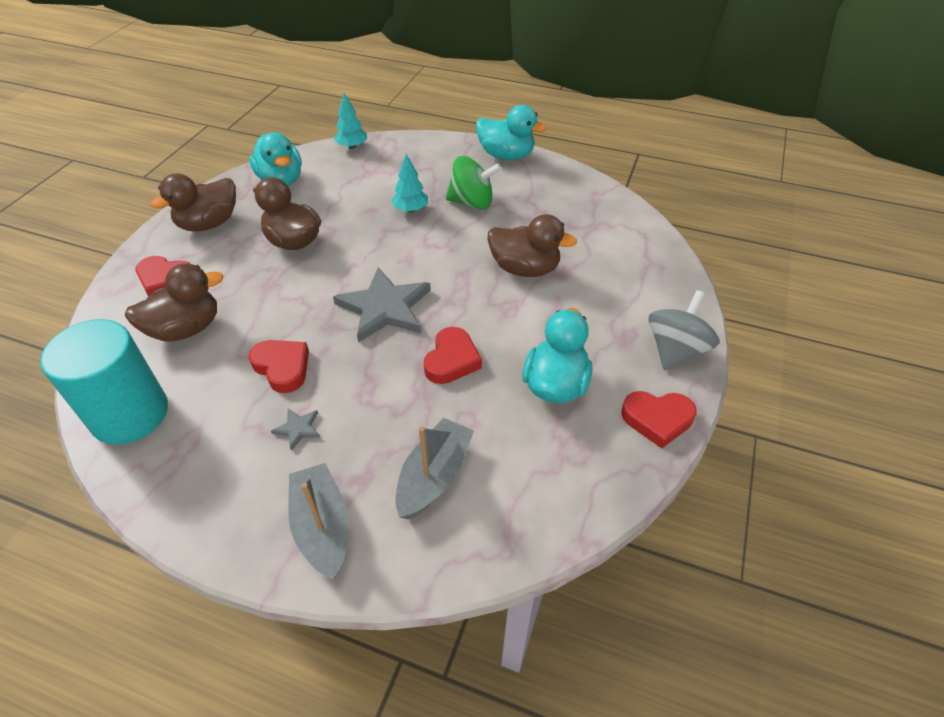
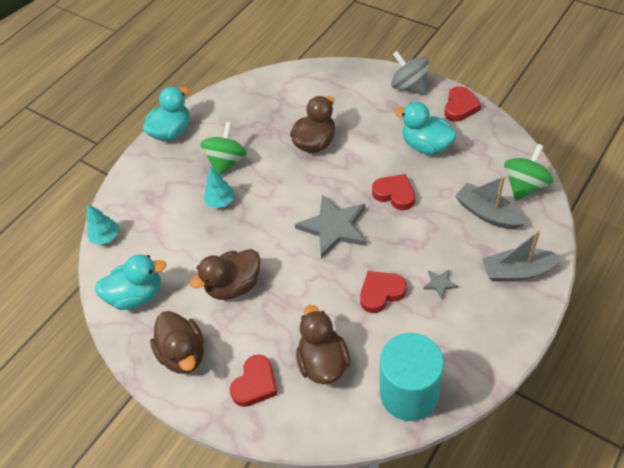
camera: 70 degrees left, 5 degrees up
none -> green spinning top [504,144,553,201]

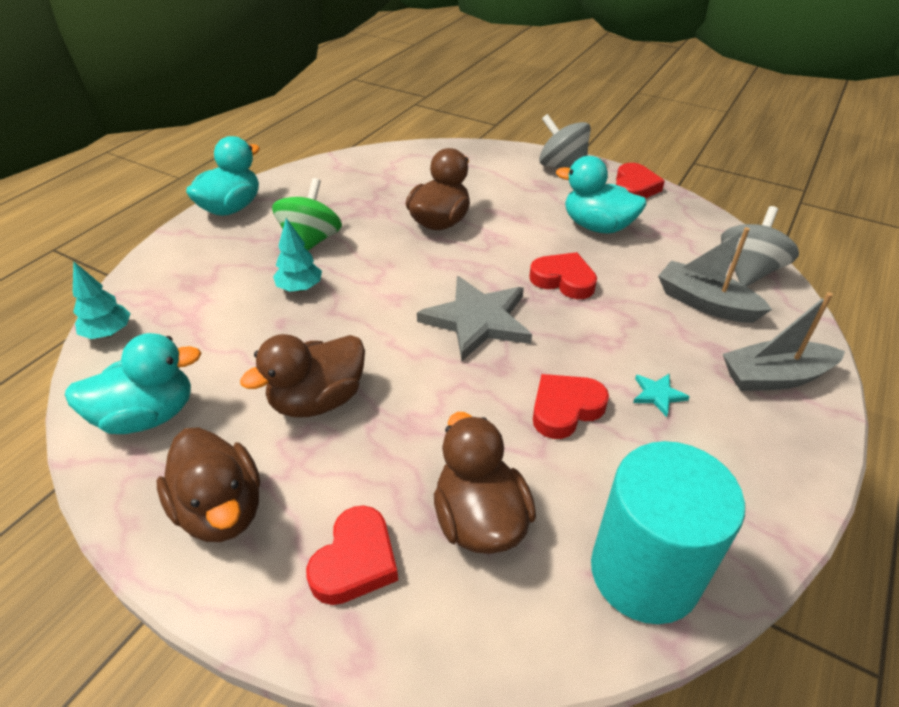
camera: 10 degrees left, 10 degrees down
grey star [423,270,458,299] -> turquoise star [633,374,690,417]
green spinning top [504,144,553,201] -> grey spinning top [721,206,799,287]

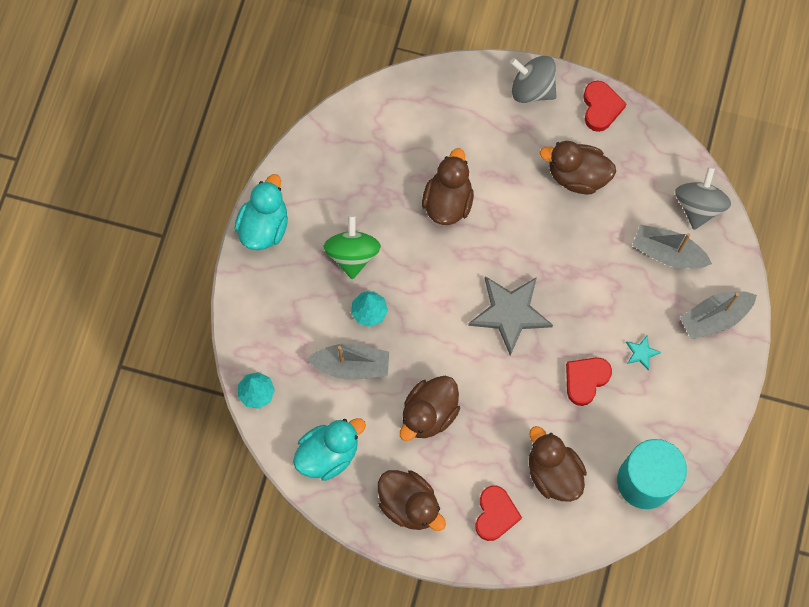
camera: 15 degrees left, 30 degrees up
red heart [529,252,597,299] -> none
turquoise duck [556,156,646,234] -> brown duck [540,141,616,194]
none -> grey boat [307,343,389,380]

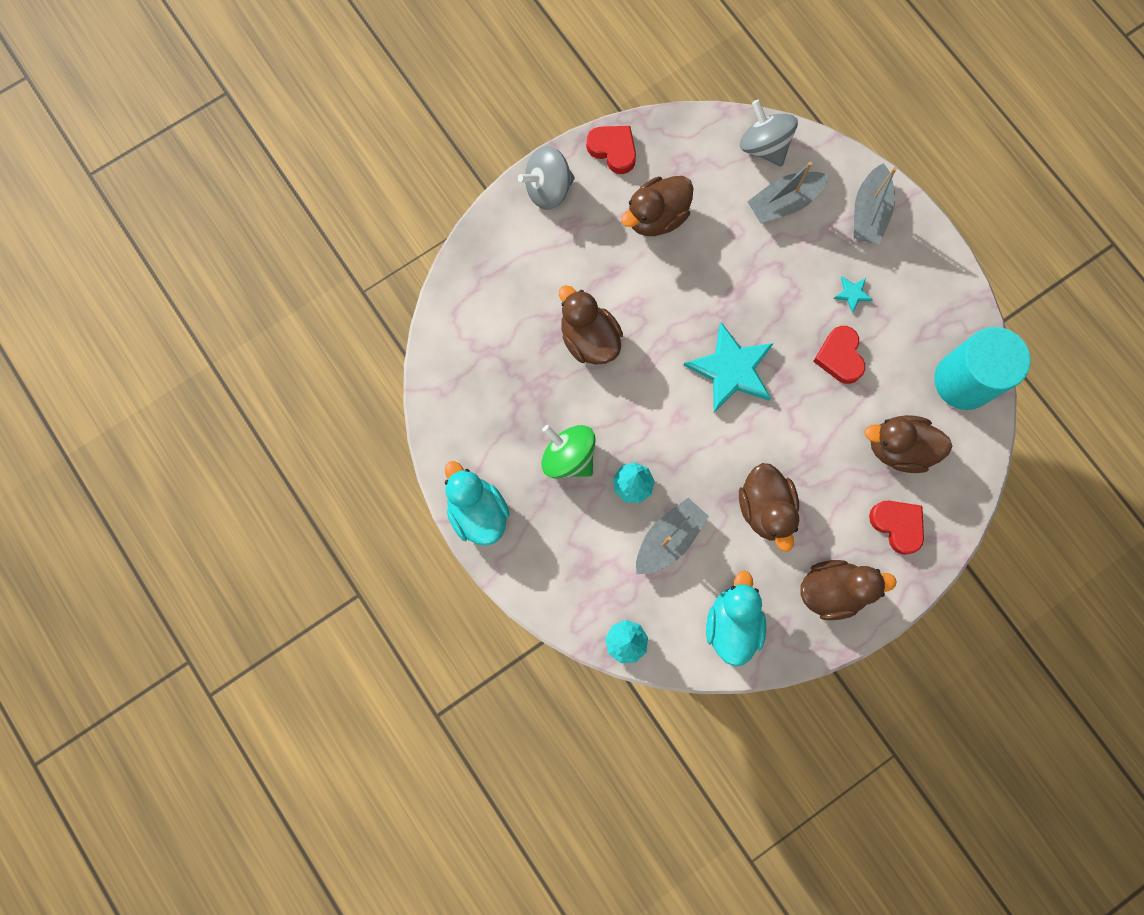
camera: 50 degrees left, 5 degrees up
grey star [468,276,553,356] -> turquoise star [683,322,774,412]

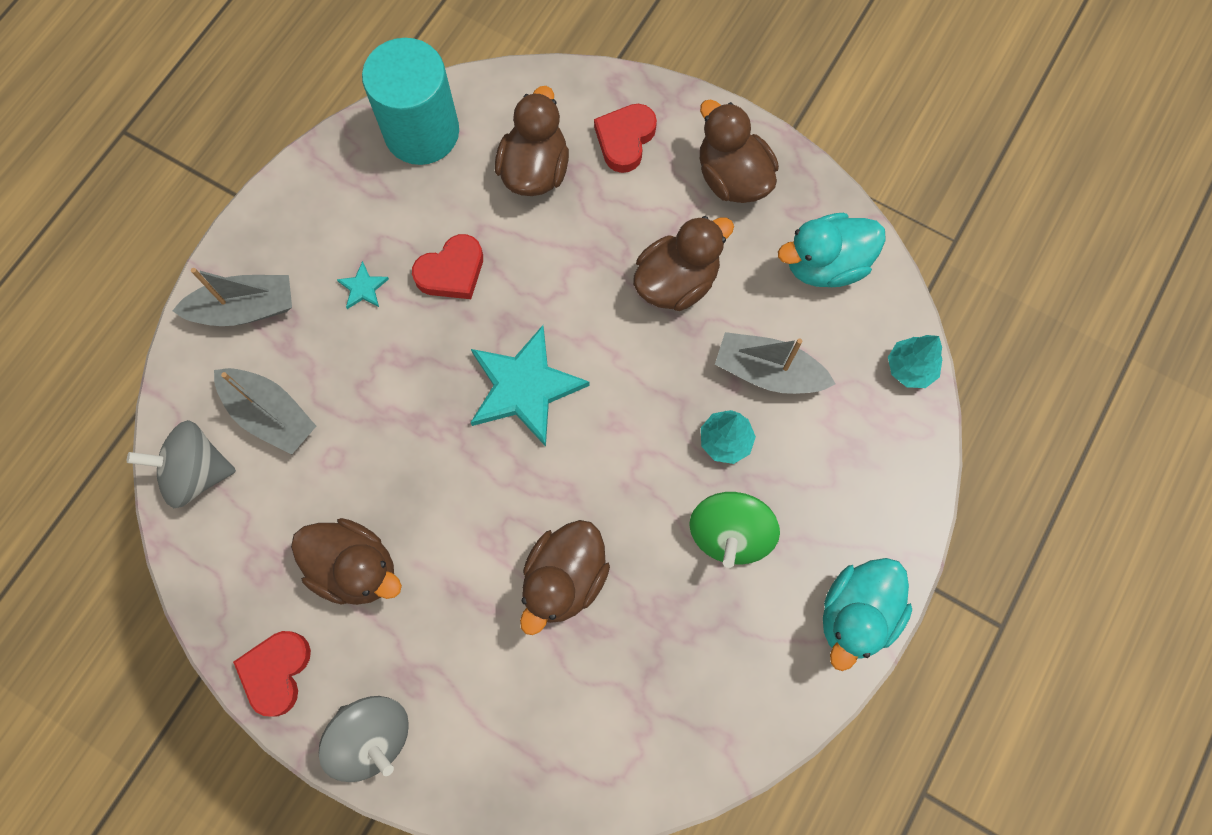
camera: 115 degrees left, 5 degrees down
grey spinning top [740,100,798,167] -> grey spinning top turned 60 degrees clockwise [127,420,236,508]
brown duck [865,415,953,473] -> brown duck turned 150 degrees counterclockwise [495,86,569,196]

